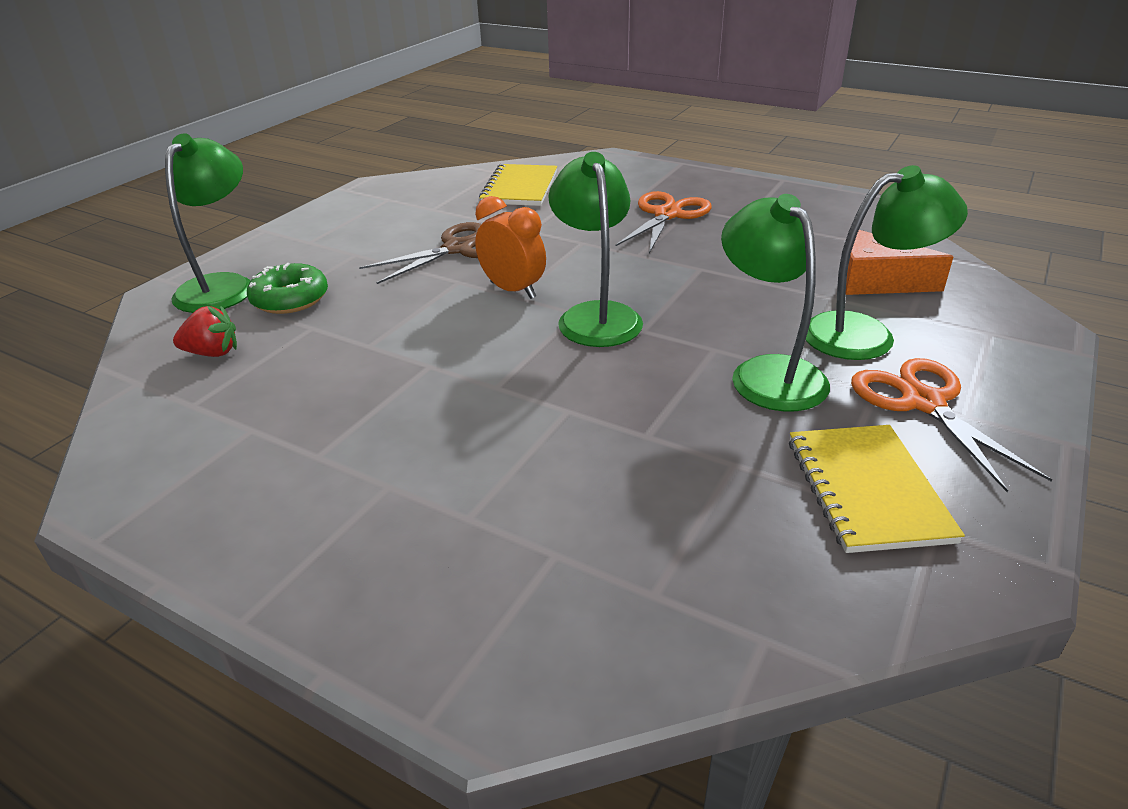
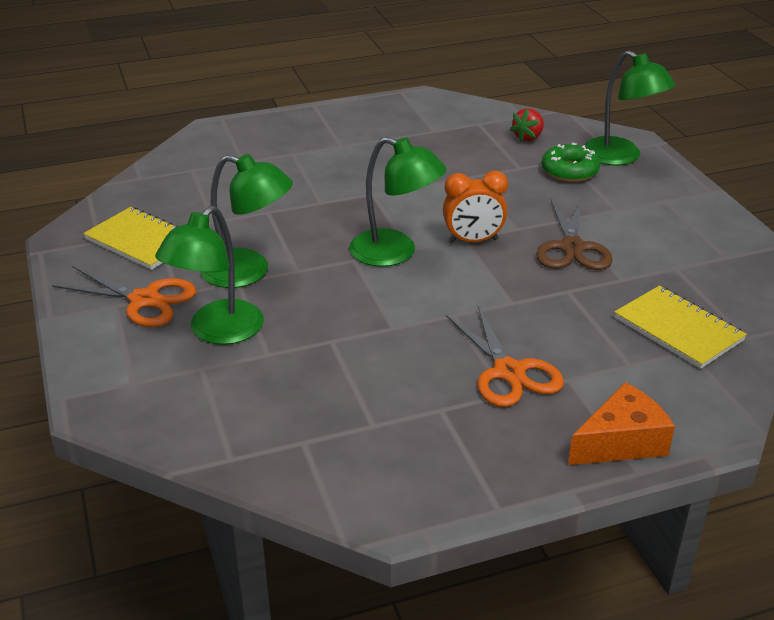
camera: 130 degrees right, 0 degrees up
orange cheese [846,230,953,295] -> orange cheese moved to [568,382,675,465]

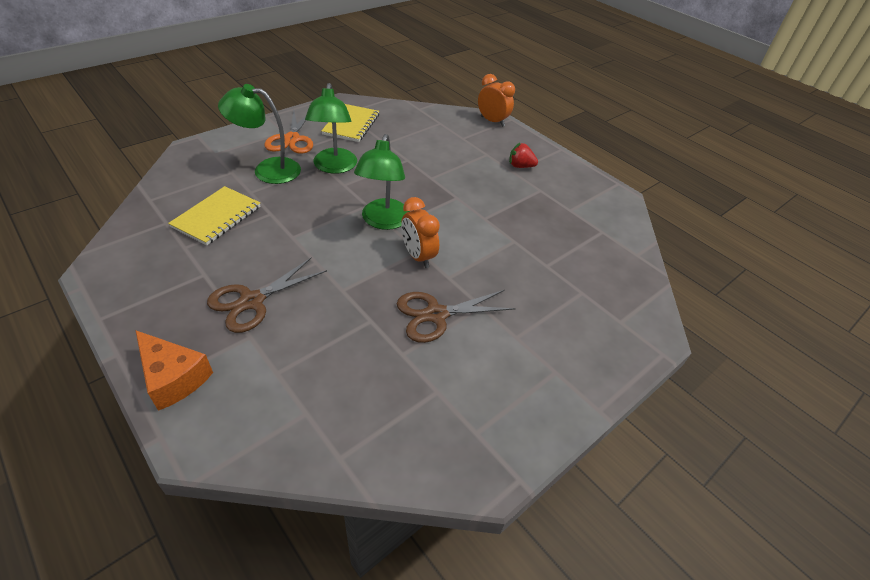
camera: 65 degrees right, 10 degrees up
orange scissors [446,306,564,407] -> brown scissors [207,257,327,333]
red strawberry [510,108,544,142] -> red strawberry moved to [509,143,538,168]
green donut [542,143,600,182] -> none
green lamp [584,50,676,165] -> none
yellow notebook [614,286,747,369] -> yellow notebook moved to [168,186,260,245]
none -> orange clock [478,74,515,127]

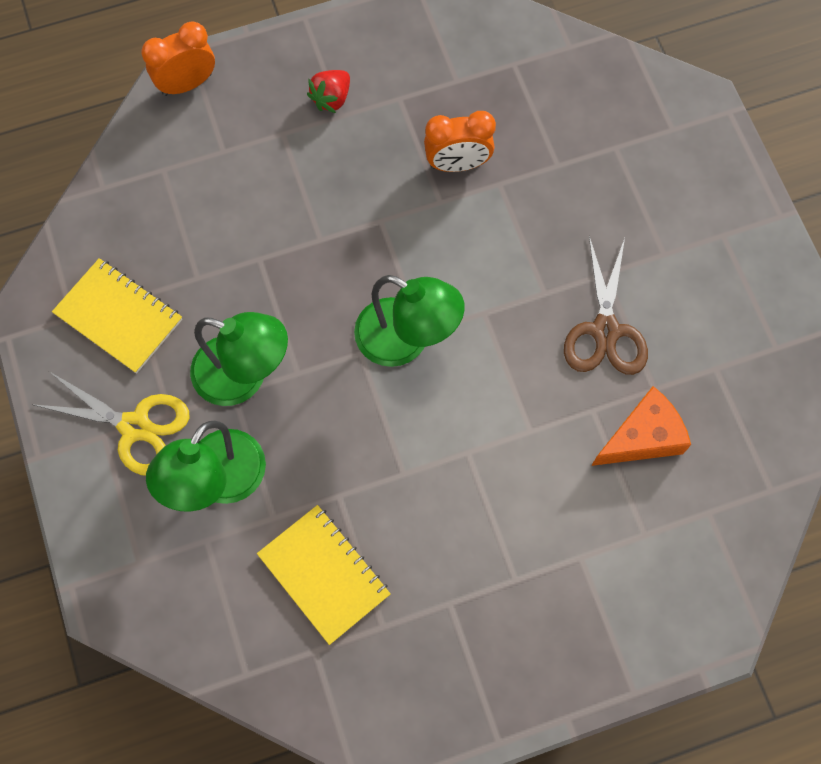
camera: 65 degrees left, 25 degrees up
orange cheese [135,330,213,411] -> orange cheese moved to [591,386,691,466]
brown scissors [207,257,327,333] -> none
orange scissors [264,111,313,154] -> yellow scissors [32,372,190,476]
orange clock [401,197,440,268] -> orange clock moved to [424,111,496,172]

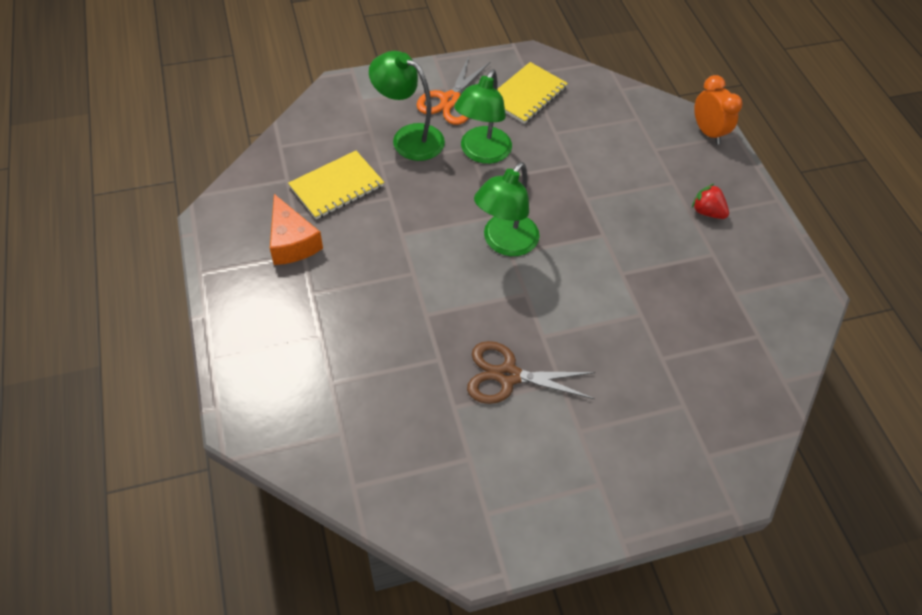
camera: 90 degrees right, 15 degrees down
yellow scissors [32,372,190,476] -> orange scissors [417,57,490,125]
orange clock [424,111,496,172] -> none
orange cheese [591,386,691,466] -> orange cheese moved to [270,194,323,265]

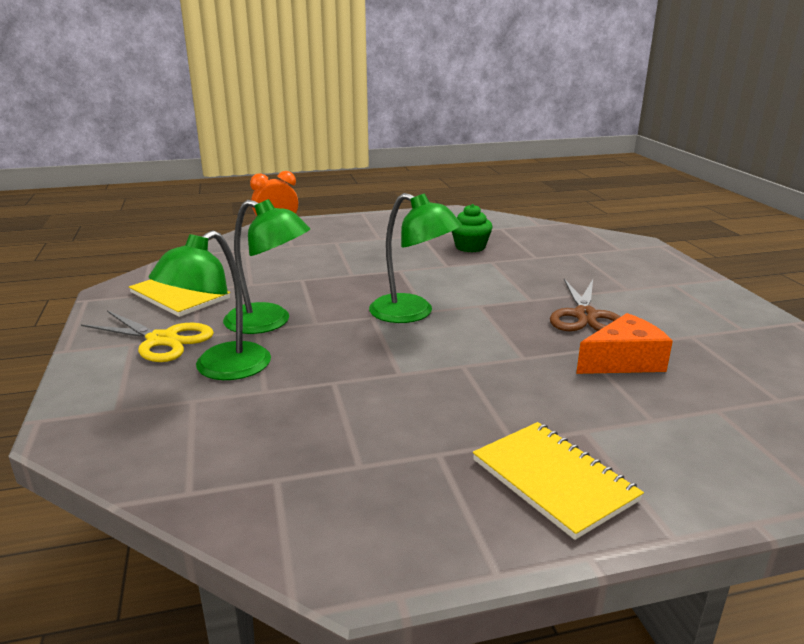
camera: 85 degrees left, 30 degrees down
orange cheese [270,194,323,265] -> orange cheese moved to [576,313,673,374]
yellow notebook [288,151,384,220] -> yellow notebook moved to [473,422,644,540]
orange scissors [417,57,490,125] -> yellow scissors [81,311,214,362]
red strawberry [692,183,729,219] -> none
none -> green cupcake [452,204,493,252]

